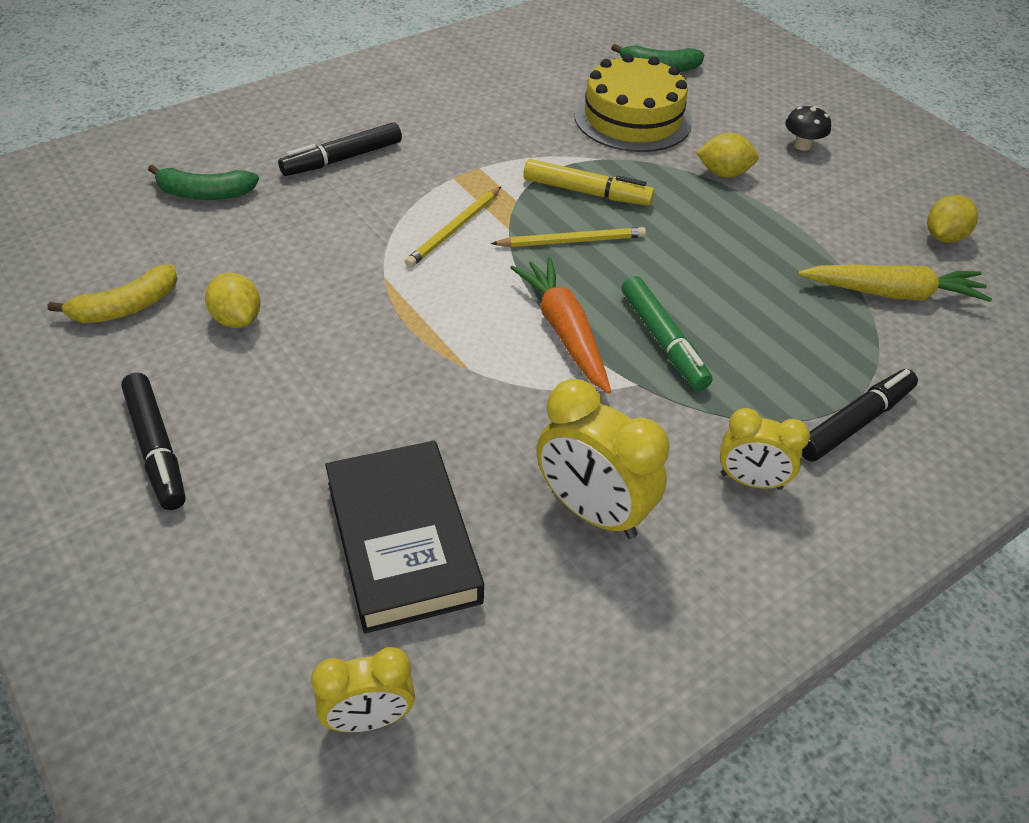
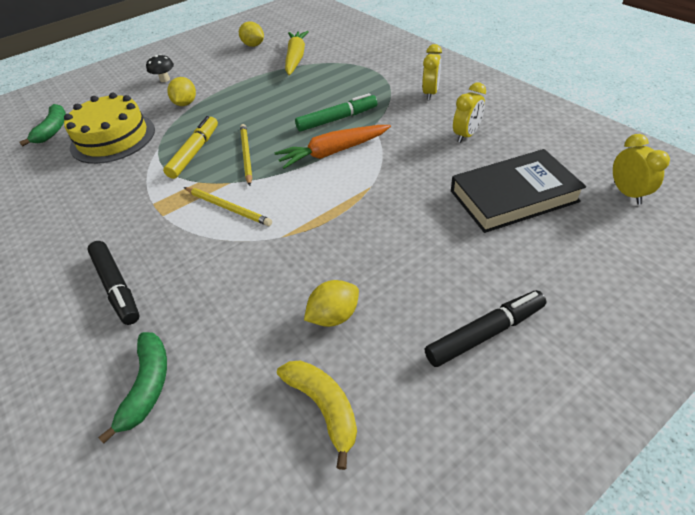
camera: 85 degrees left, 0 degrees up
yellow clock [537,379,669,539] -> yellow clock [453,82,486,143], size x0.63
black marker [802,369,918,462] -> none

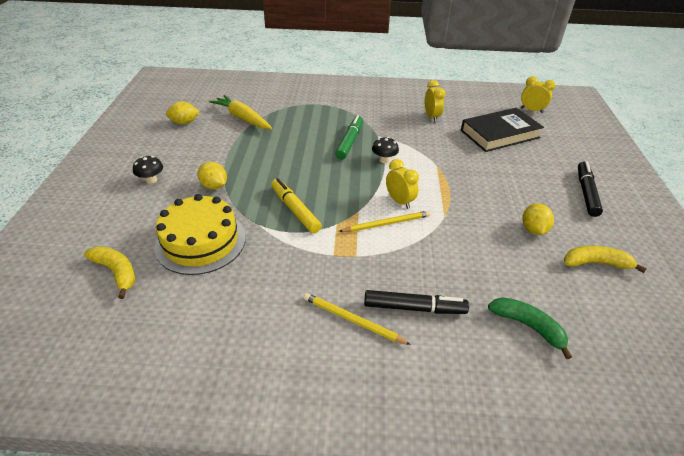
camera: 55 degrees left, 5 degrees down
green banana [20,104,66,146] -> yellow banana [84,246,136,299]
yellow pencil [240,124,252,186] -> yellow pencil moved to [304,293,411,345]
orange carrot [275,125,391,169] -> black mushroom [372,137,399,163]
yellow clock [422,44,442,100] -> yellow clock moved to [386,159,419,209]
black book [451,149,586,233] -> black book turned 45 degrees clockwise [461,108,544,152]

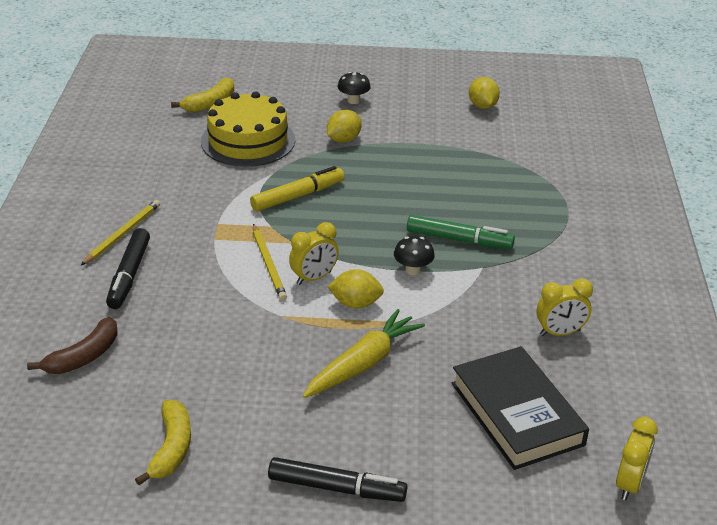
camera: 90 degrees right, 5 degrees down
yellow carrot [209,95,272,129] -> yellow carrot moved to [303,309,425,398]
green banana [488,297,572,359] -> brown banana [27,317,118,374]
yellow lemon [522,203,554,235] -> yellow lemon moved to [327,269,384,308]

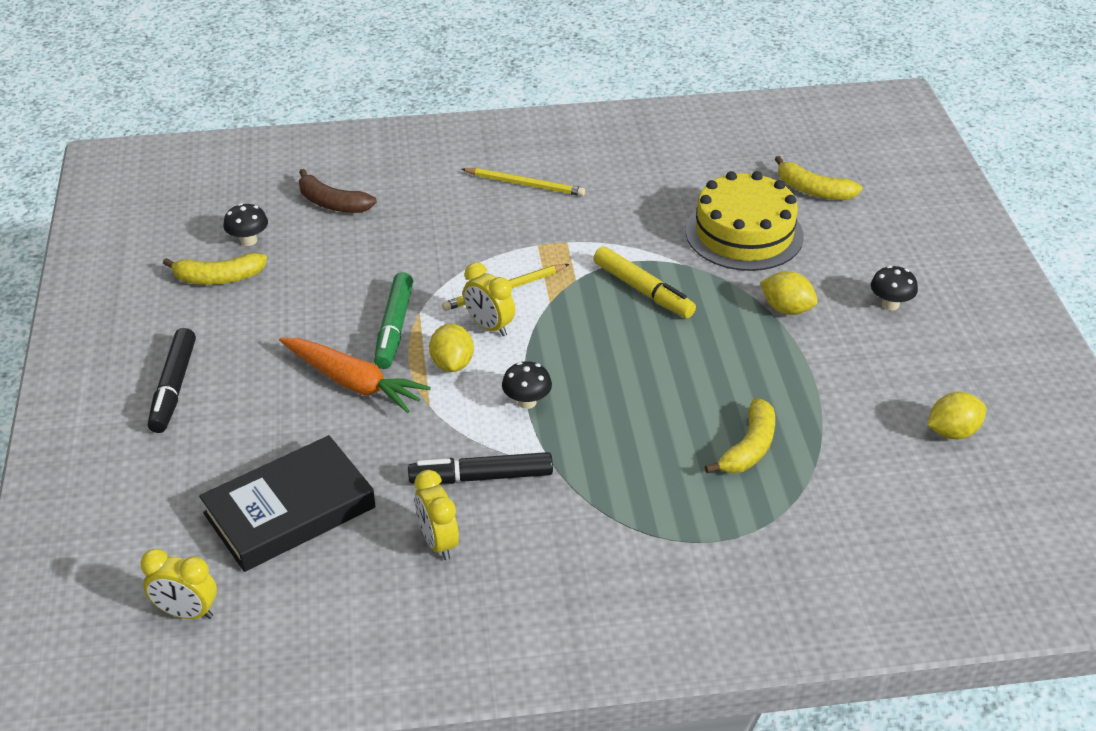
camera: 80 degrees right, 5 degrees up
black marker [106,228,150,309] -> black marker moved to [408,452,553,484]
yellow carrot [303,309,425,398] -> orange carrot [279,338,431,413]
green marker [407,215,515,249] -> green marker moved to [374,272,413,369]
none -> black mushroom [223,203,268,246]
none -> yellow banana [705,398,775,473]

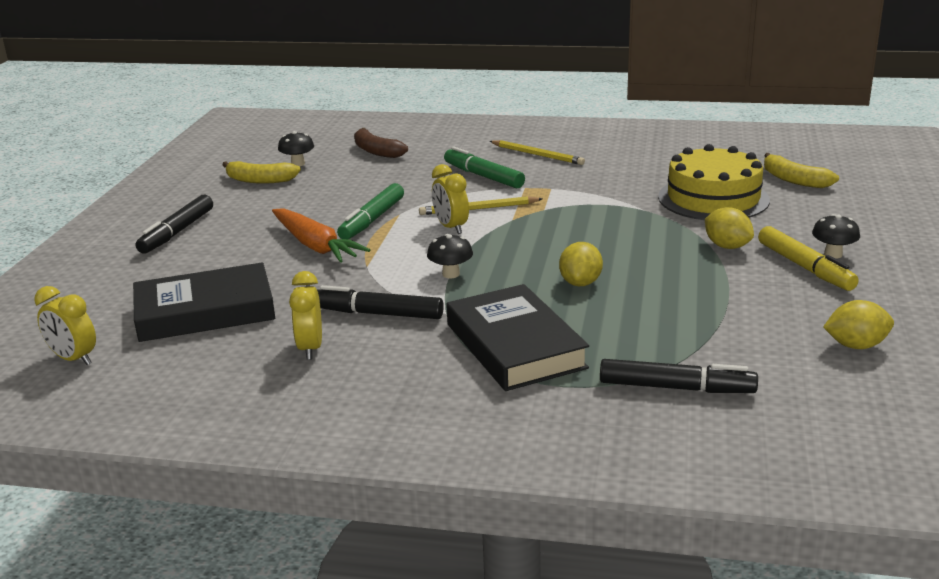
camera: 20 degrees right, 15 degrees down
yellow lemon [429,324,474,372] -> yellow lemon moved to [559,242,603,286]
yellow marker [593,246,696,318] -> yellow marker moved to [758,226,859,291]
yellow banana [705,398,775,473] -> none
none -> green marker [444,147,525,189]
none -> black book [446,284,589,391]
none -> black marker [600,359,758,393]

